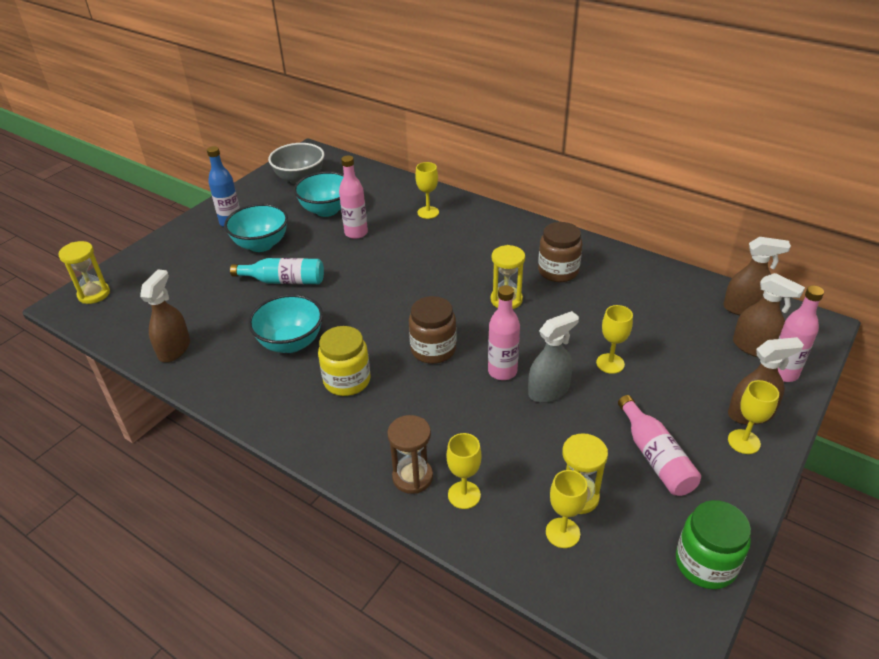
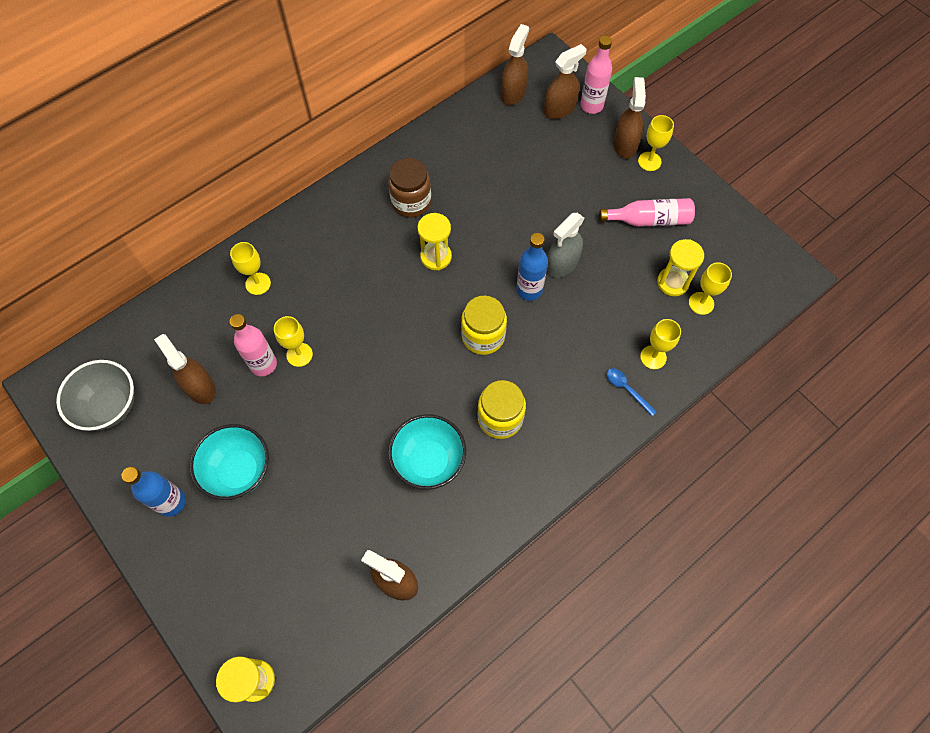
camera: 75 degrees left, 25 degrees up
turquoise bottle [230,258,324,284] -> none
turquoise bowl [294,171,344,217] -> brown spray bottle [154,334,216,404]
brown hourglass [387,415,433,494] -> blue spoon [607,368,657,416]
brown jar [409,296,456,364] -> yellow jar [461,296,507,355]
pink bottle [488,285,520,380] -> blue bottle [516,233,548,301]
grey spray bottle [528,311,579,403] -> grey spray bottle turned 120 degrees counterclockwise [547,213,584,277]
yellow goblet [596,305,633,374] -> yellow goblet moved to [274,316,313,367]
green jar [676,500,751,589] -> none

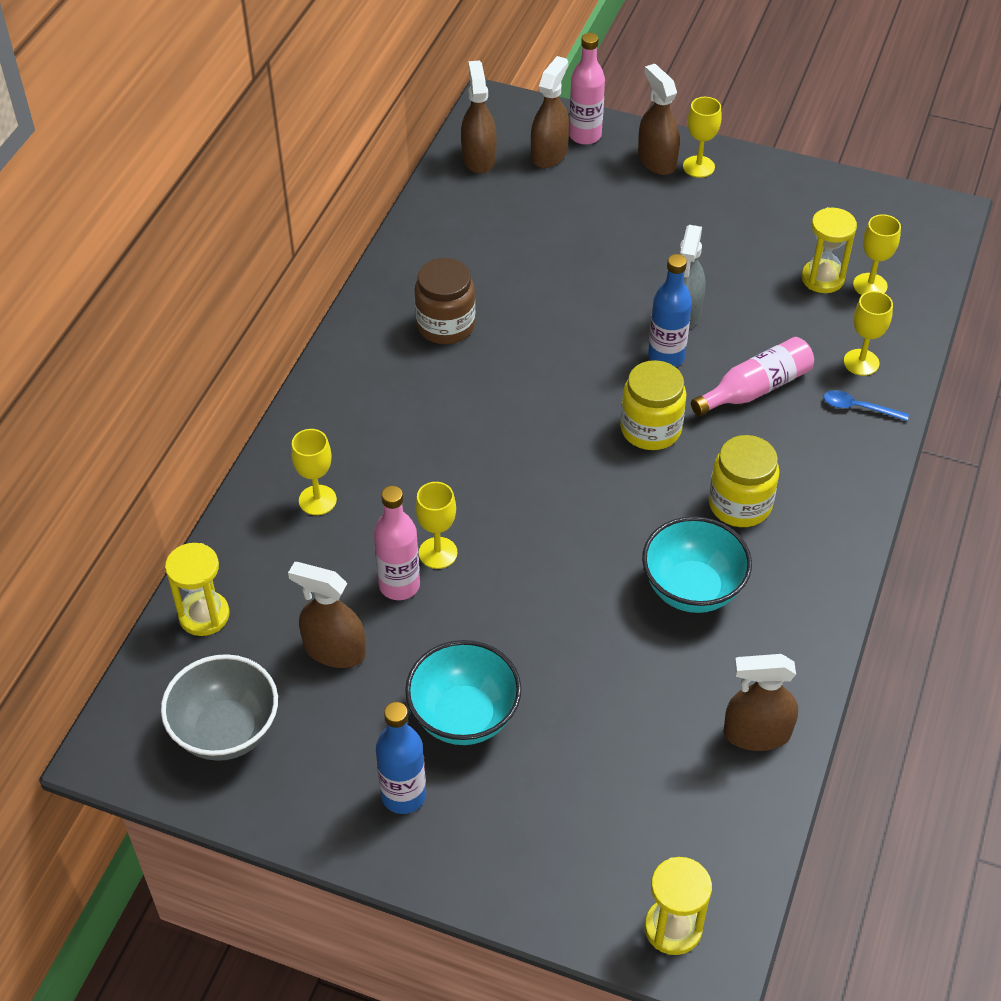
camera: 30 degrees left, 15 degrees down
yellow hourglass [417,213,452,270] -> yellow hourglass moved to [165,543,229,636]
pink bottle [599,198,695,227] -> pink bottle moved to [691,337,814,416]

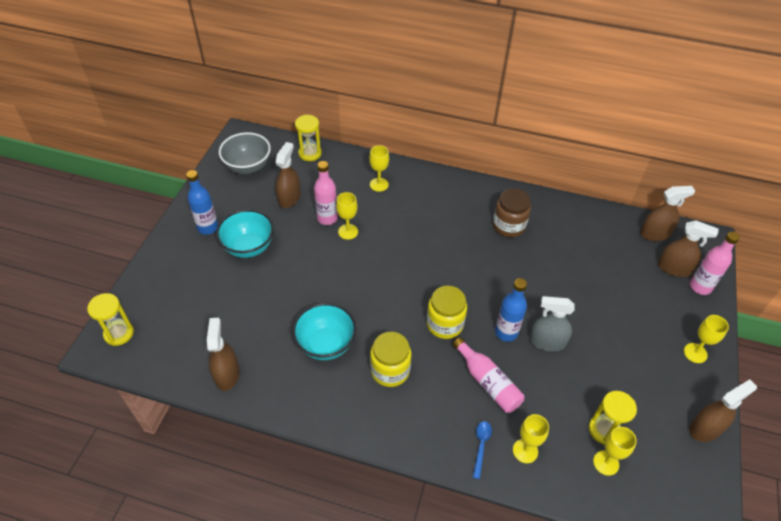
camera: 85 degrees right, 0 degrees up
brown spray bottle [638,64,680,175] -> brown spray bottle moved to [689,379,757,442]

